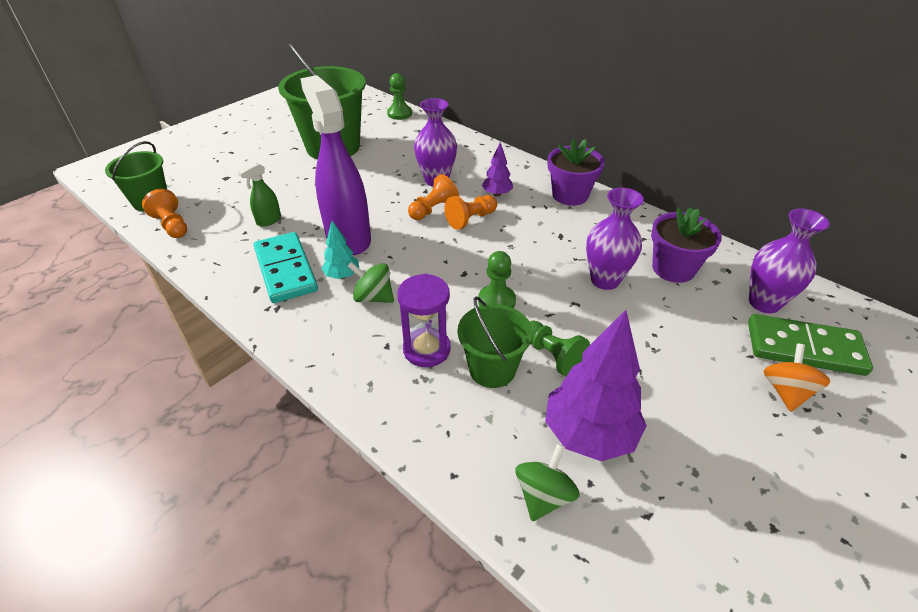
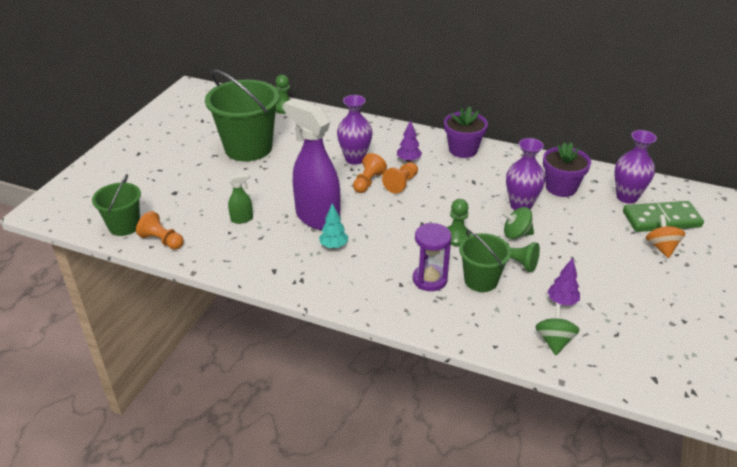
camera: 20 degrees left, 5 degrees down
green spray bottle [238,162,281,227] -> green spray bottle turned 135 degrees counterclockwise [228,173,253,224]
turquoise domino [254,232,318,303] -> none
green spinning top [347,262,394,303] -> green spinning top moved to [501,207,534,239]
purple tree [545,310,647,461] -> purple tree [547,258,580,305], size x0.50

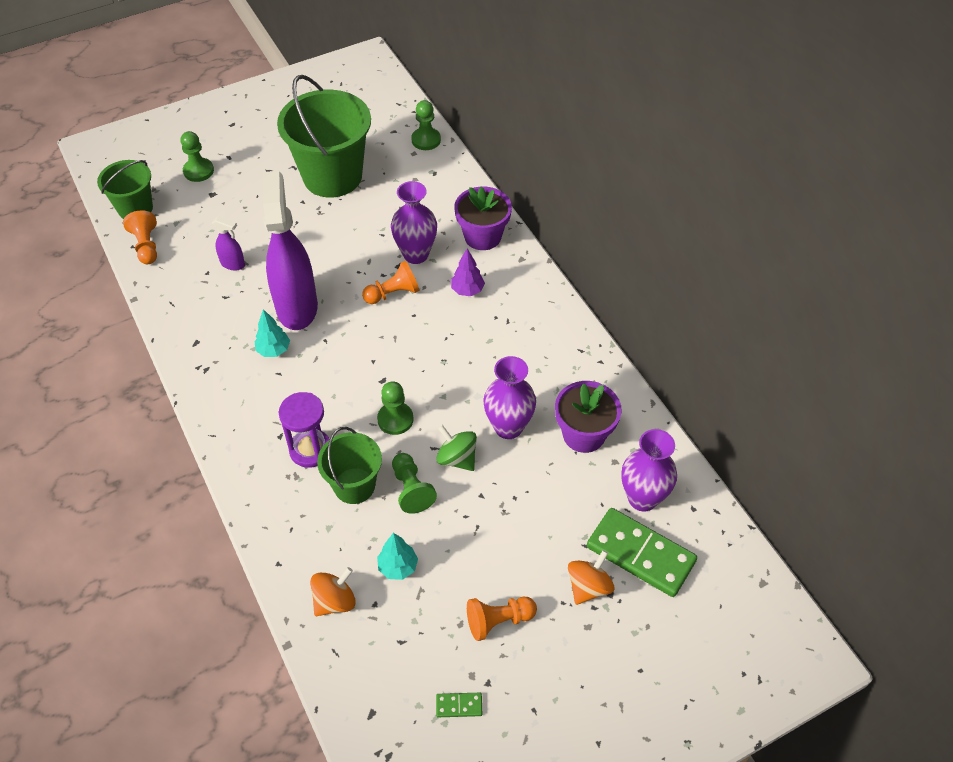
camera: 40 degrees right, 15 degrees up
green spray bottle [228,173,253,224] -> purple spray bottle [212,216,245,270]
orange pawn [382,162,418,194] -> orange pawn moved to [467,597,537,641]
purple flower pot [444,106,488,158] -> purple flower pot moved to [454,187,512,250]
green spinning top [535,304,580,355] -> orange spinning top [310,567,356,616]
purple tree [547,258,580,305] -> turquoise tree [377,533,418,580]
none -> green pawn [180,131,214,182]
none -> green domino [436,693,482,717]

